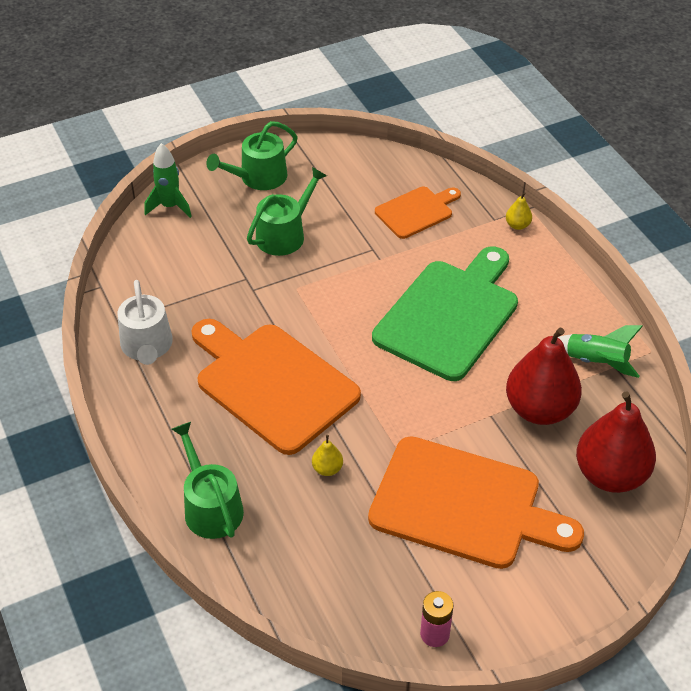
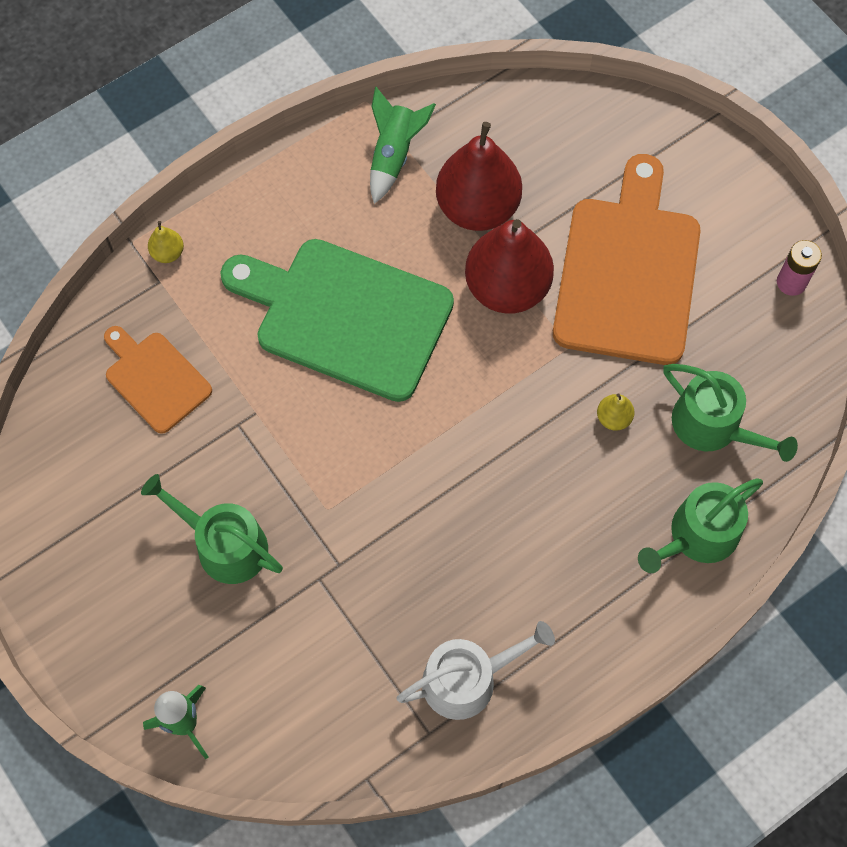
camera: 100 degrees left, 20 degrees up
orange cutting board [191,319,361,455] -> none
green watering can [206,121,298,190] -> green watering can moved to [663,364,798,462]
red pear [576,391,656,493] -> red pear moved to [465,219,554,314]

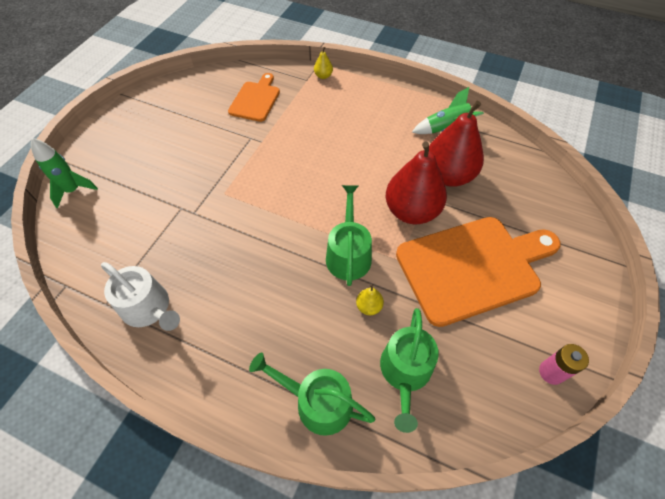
camera: 60 degrees right, 10 degrees down
green watering can [141,474,283,584] -> green watering can moved to [326,185,372,286]
green cutting board [220,239,454,402] -> none

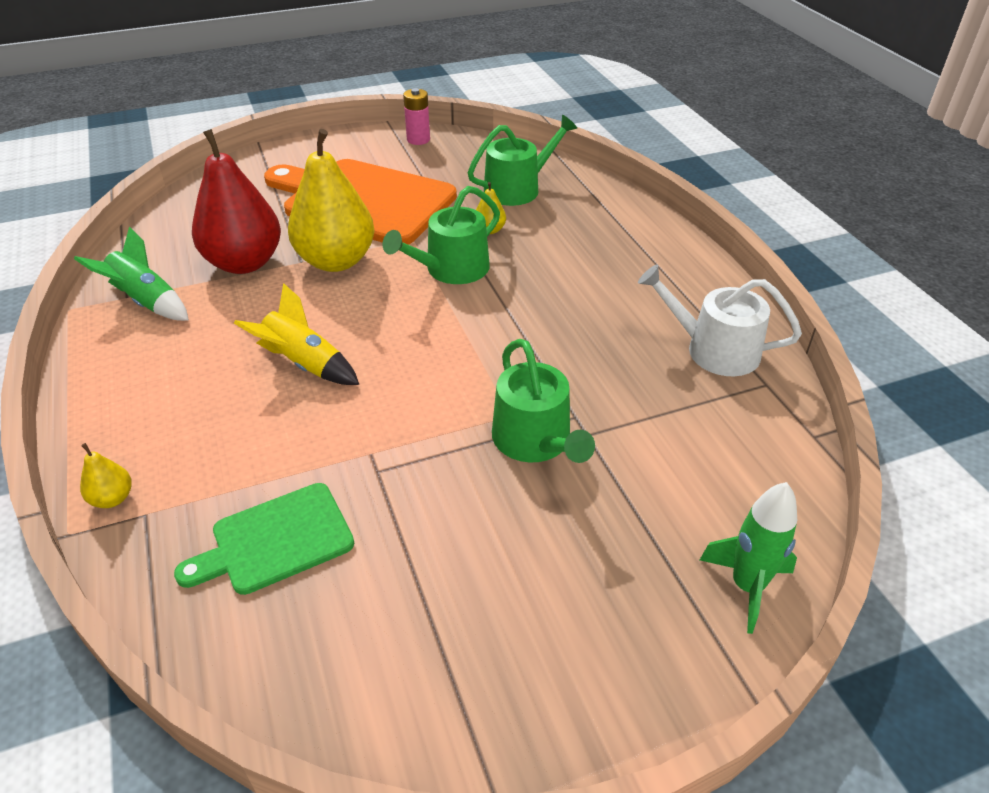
camera: 135 degrees left, 15 degrees down
white watering can [101,262,180,331] -> white watering can turned 60 degrees counterclockwise [638,265,802,376]
orange cutting board [228,73,280,122] -> green cutting board [174,483,354,595]
green watering can [249,352,375,436] -> green watering can moved to [492,339,595,463]
red pear [386,141,447,224] -> yellow pear [288,129,375,272]
none -> yellow rocket [234,283,359,385]

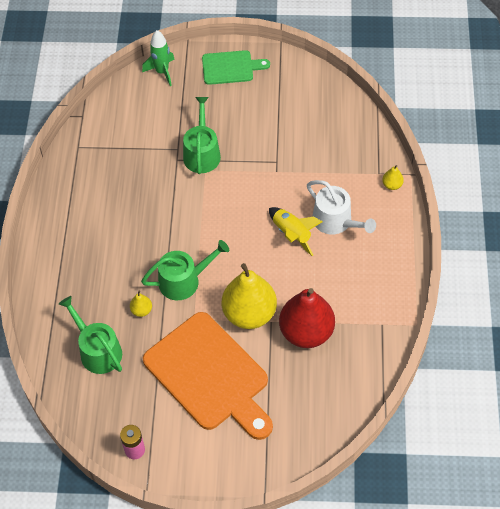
camera: 155 degrees left, 15 degrees up
green rocket [74,226,189,321] -> none
green cutting board [174,483,354,595] -> green cutting board moved to [202,50,270,85]
green watering can [468,115,577,206] -> green watering can turned 60 degrees clockwise [59,296,122,374]
white watering can [638,265,802,376] -> white watering can moved to [307,180,376,234]

